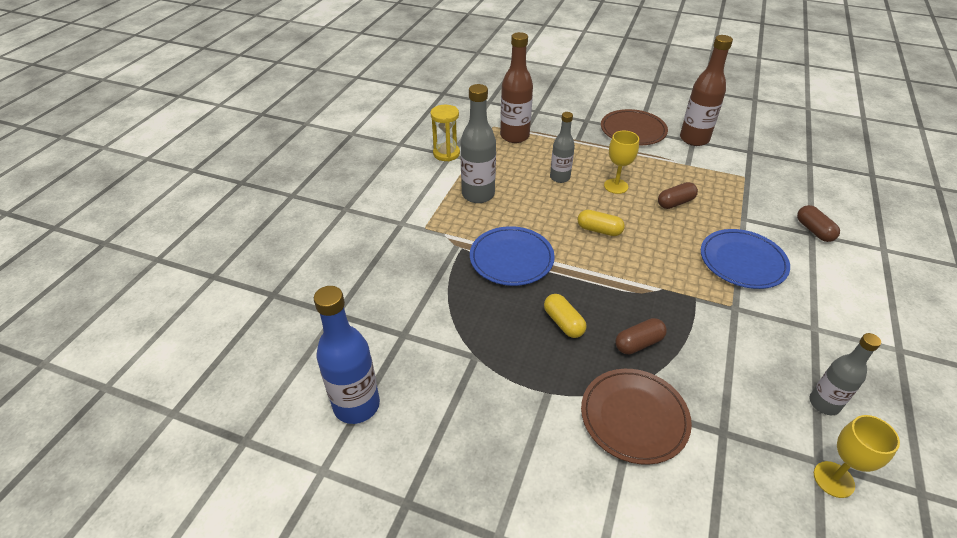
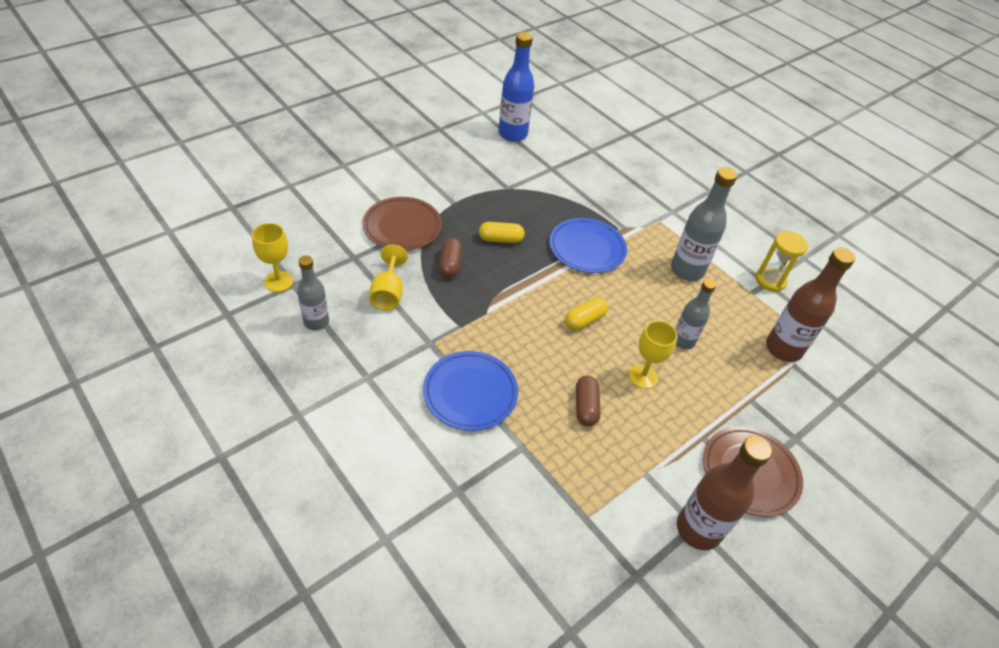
camera: 115 degrees right, 5 degrees up
brown capsule [797,205,840,242] -> none
none -> yellow goblet [369,245,408,311]

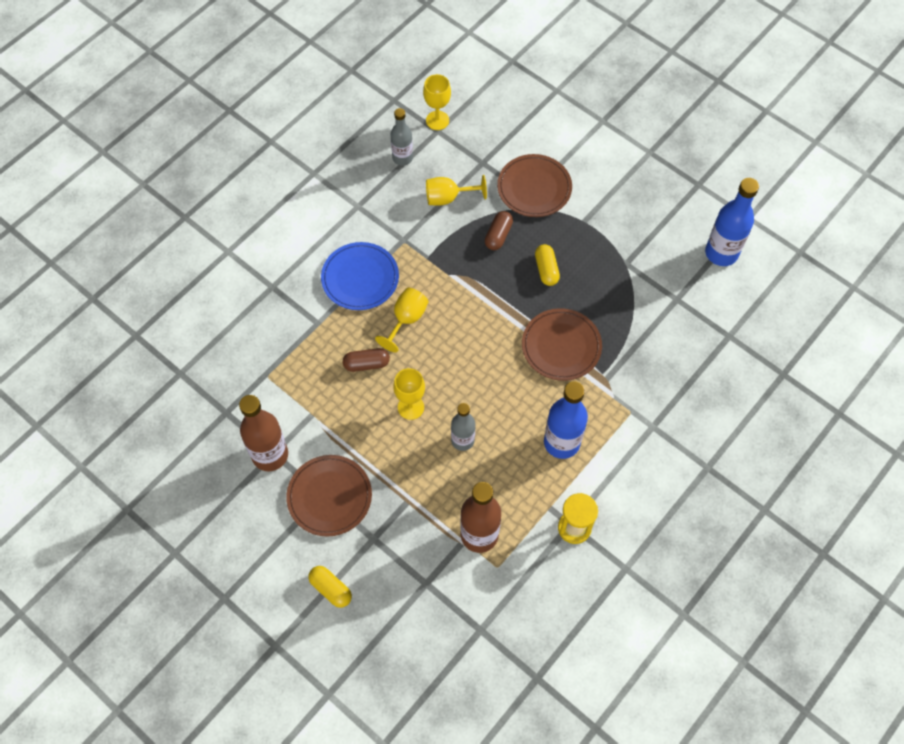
camera: 85 degrees right, 15 degrees up
brown capsule [439,238,462,278] -> brown capsule turned 60 degrees counterclockwise [485,211,513,250]
blue plate [549,218,627,273] -> brown plate [522,308,602,381]
yellow capsule [565,297,608,330] -> yellow capsule moved to [309,566,352,608]
grey bottle [671,167,737,281] -> blue bottle [544,381,588,459]
none -> yellow goblet [375,288,428,352]

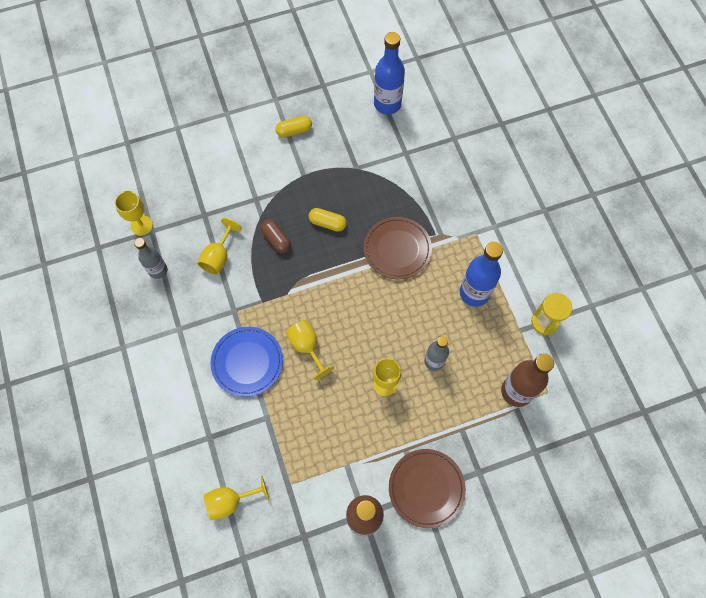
camera: 60 degrees left, 5 degrees up
yellow capsule [309,566,352,608] -> yellow capsule moved to [276,116,312,138]
brown capsule [343,348,390,372] -> none
brown plate [497,154,572,217] -> none
none -> yellow goblet [204,476,269,520]

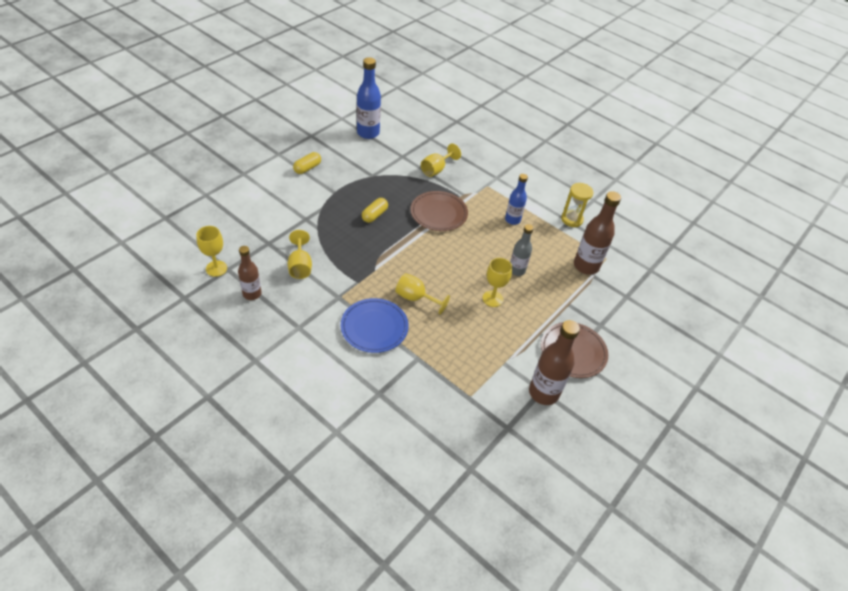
camera: 35 degrees left, 20 degrees down
grey bottle [134,238,167,279] -> brown bottle [238,246,262,300]
yellow goblet [204,476,269,520] -> yellow goblet moved to [421,143,461,177]
brown capsule [261,220,291,253] -> none
yellow capsule [309,208,347,232] -> yellow capsule turned 45 degrees counterclockwise [362,198,388,223]
blue bottle [460,242,503,307] -> blue bottle [505,174,528,225], size x0.64

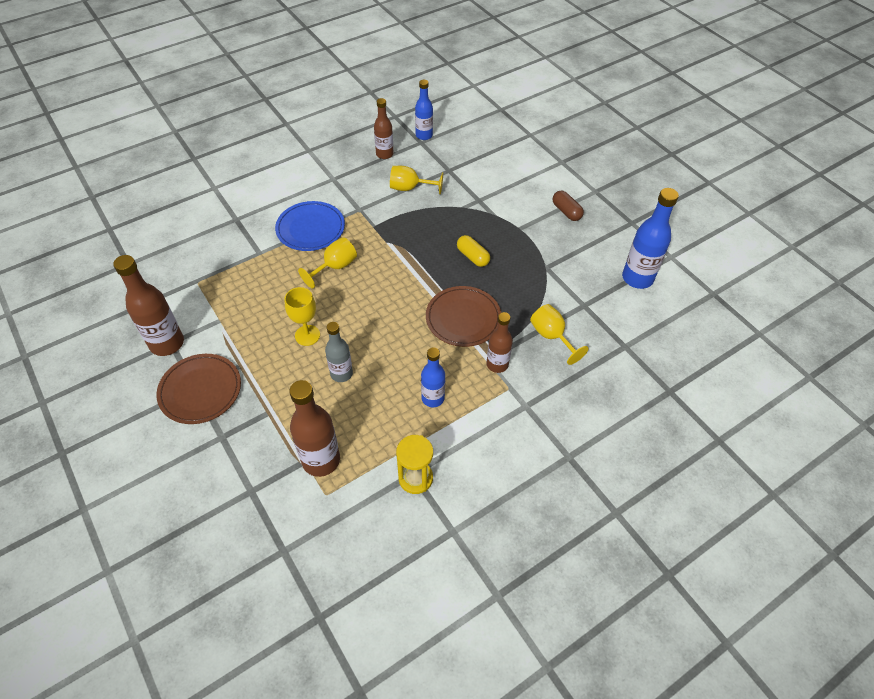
camera: 110 degrees right, 5 degrees up
yellow goblet [196,226,227,277] -> blue bottle [415,80,433,140]
yellow capsule [293,152,321,174] -> brown capsule [553,191,584,221]
none -> brown bottle [486,312,513,373]

